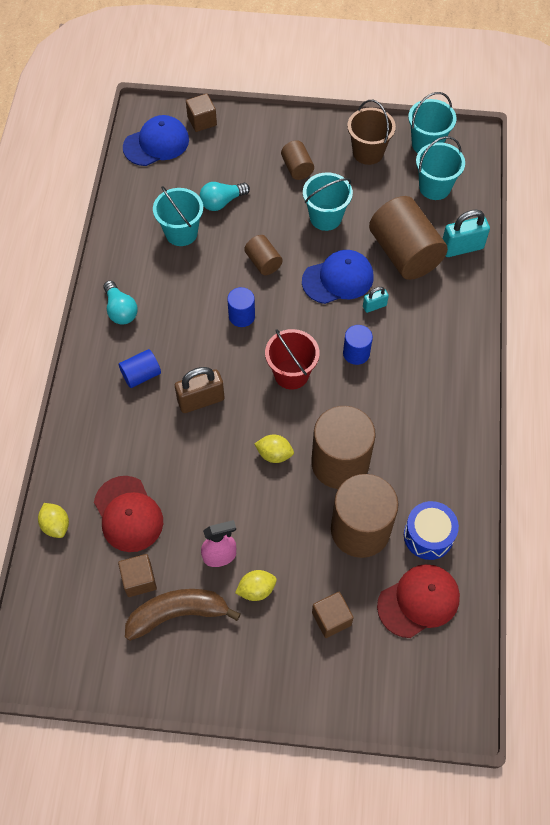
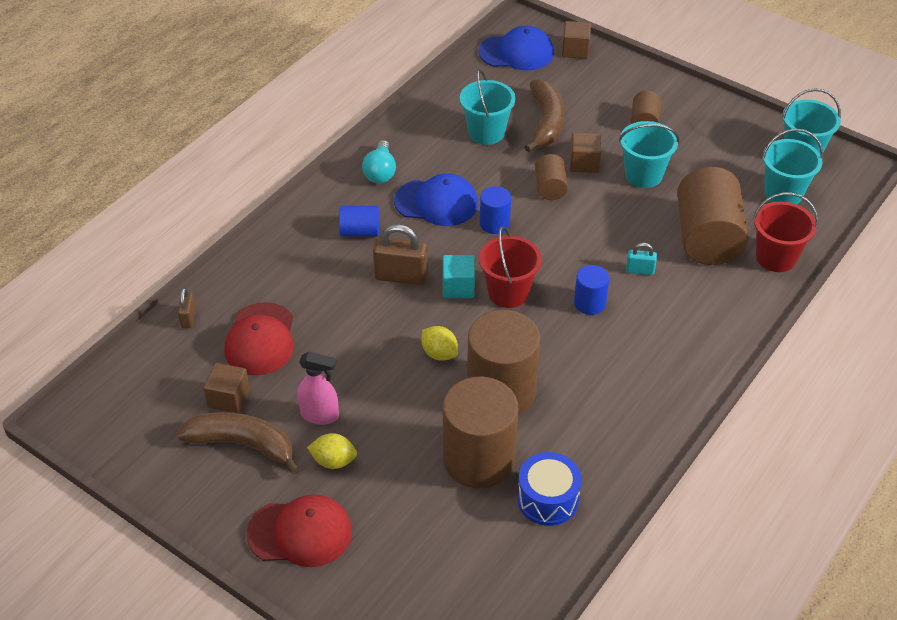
camera: 30 degrees right, 15 degrees down
yellow lemon [38,503,69,538] -> brown padlock [178,288,196,328]
turquoise light bulb [200,182,250,211] -> brown banana [525,79,564,152]
blue cap [302,250,374,304] -> blue cap moved to [394,173,478,226]
brown cube [312,592,354,638] -> brown cube moved to [570,132,601,173]
brown bucket [347,100,396,165] -> none
red cap [377,564,460,638] -> red cap moved to [246,494,352,567]
turquoise padlock [443,210,490,257] -> red bucket [753,192,818,272]
none -> turquoise cube [443,255,475,298]

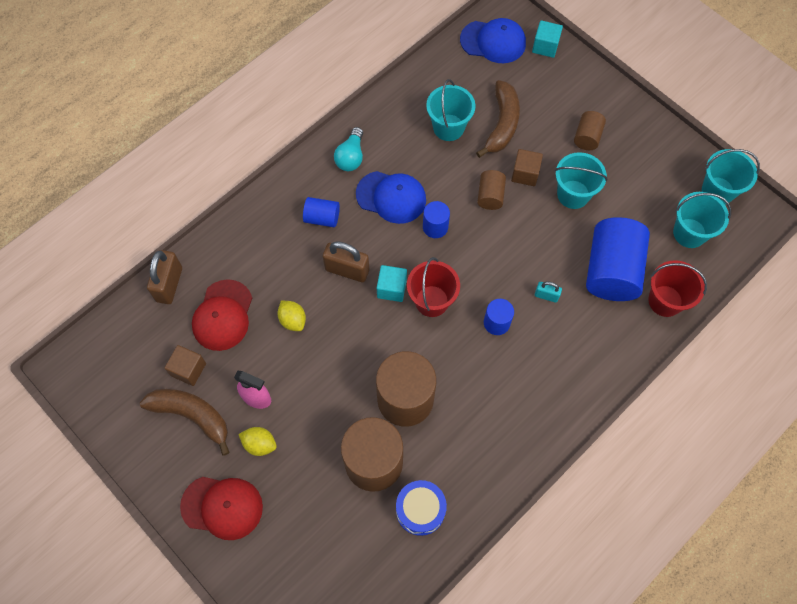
camera: 10 degrees right, 20 degrees up
brown padlock [178,288,196,328] -> brown padlock [147,250,182,304], size x1.83
yellow lemon [422,326,458,361] -> yellow lemon moved to [277,301,306,331]
brown cube [562,21,591,59] -> turquoise cube [532,20,563,58]
brown cylinder [677,167,748,265] -> blue cylinder [586,217,650,301]

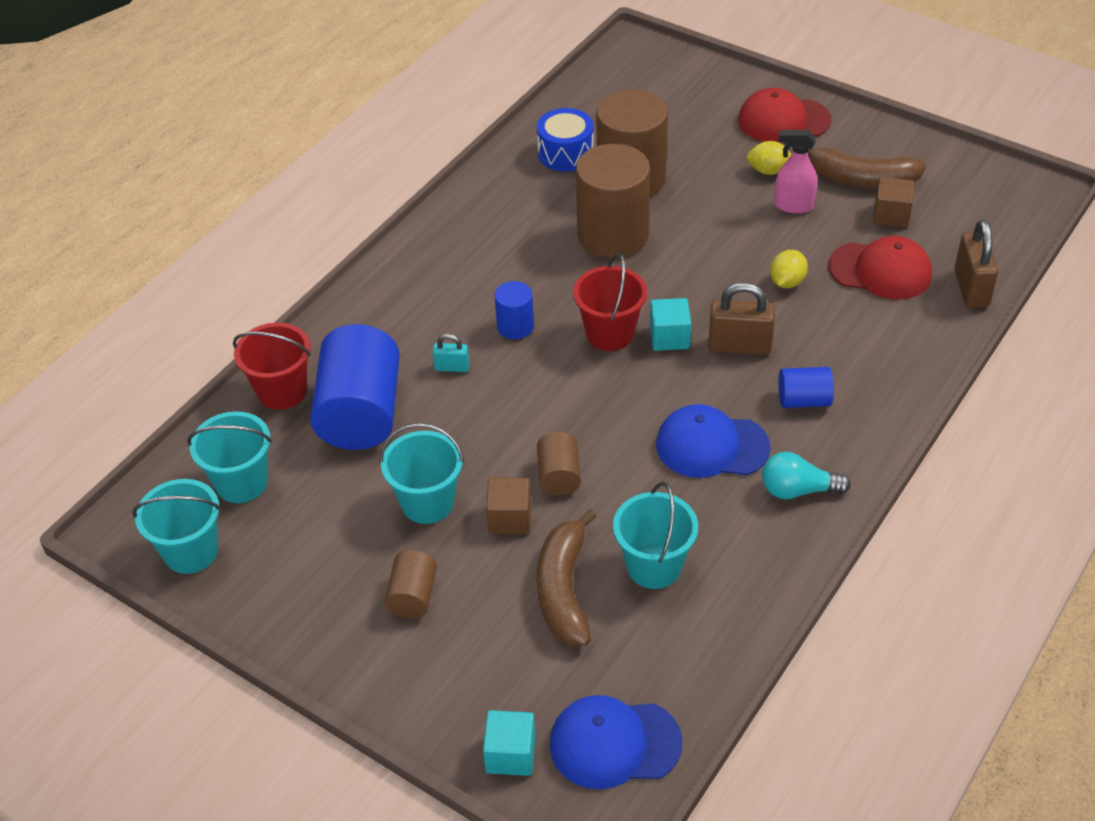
camera: 170 degrees right, 20 degrees down
red cap [192,279,252,351] -> red cap turned 105 degrees clockwise [828,236,932,300]
yellow lemon [277,301,306,331] -> yellow lemon turned 75 degrees clockwise [770,250,808,288]
turquoise light bulb [334,127,363,171] -> turquoise light bulb turned 90 degrees counterclockwise [762,452,851,499]
blue cylinder [423,201,450,238] -> none

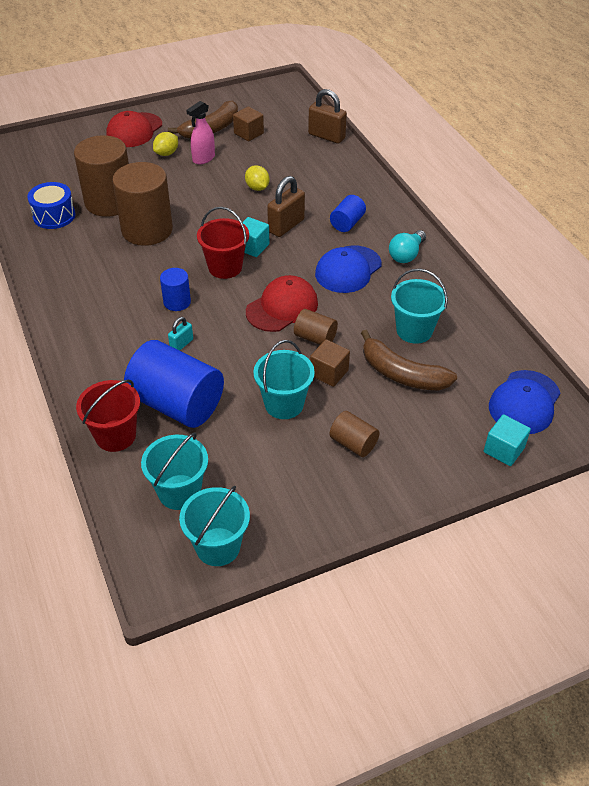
camera: 60 degrees left, 0 degrees up
red cap [828,236,932,300] -> red cap moved to [246,275,318,332]

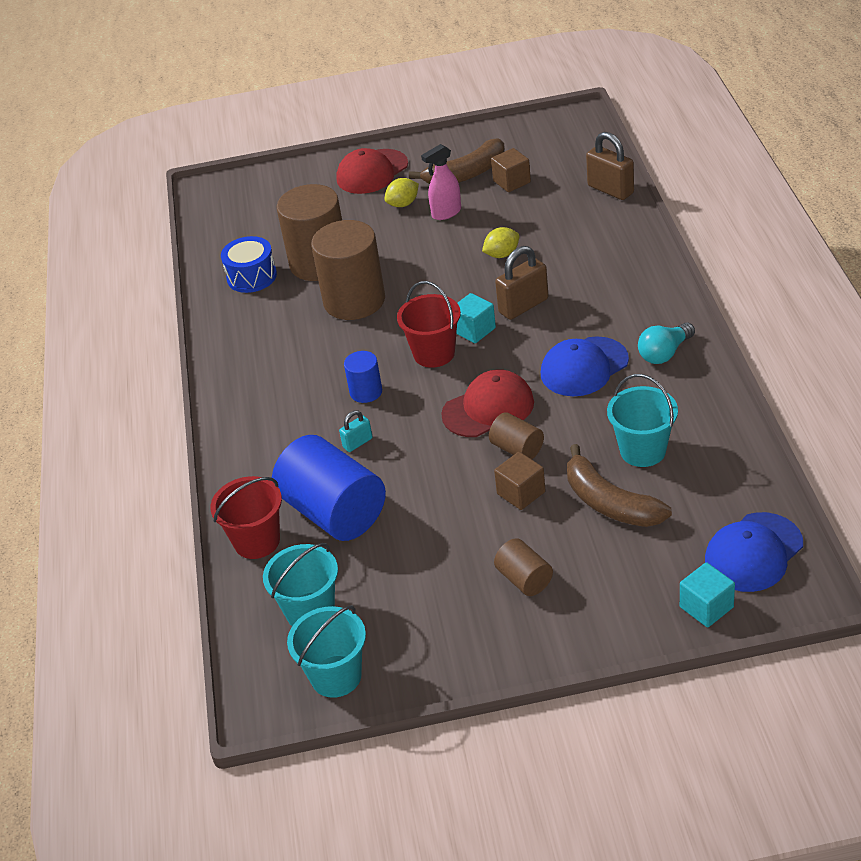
camera: 20 degrees right, 5 degrees down
yellow lemon [245,165,269,191] -> yellow lemon turned 75 degrees clockwise [482,227,519,258]
turquoise bucket [253,340,315,419] -> none
blue cylinder [330,195,366,232] -> none

